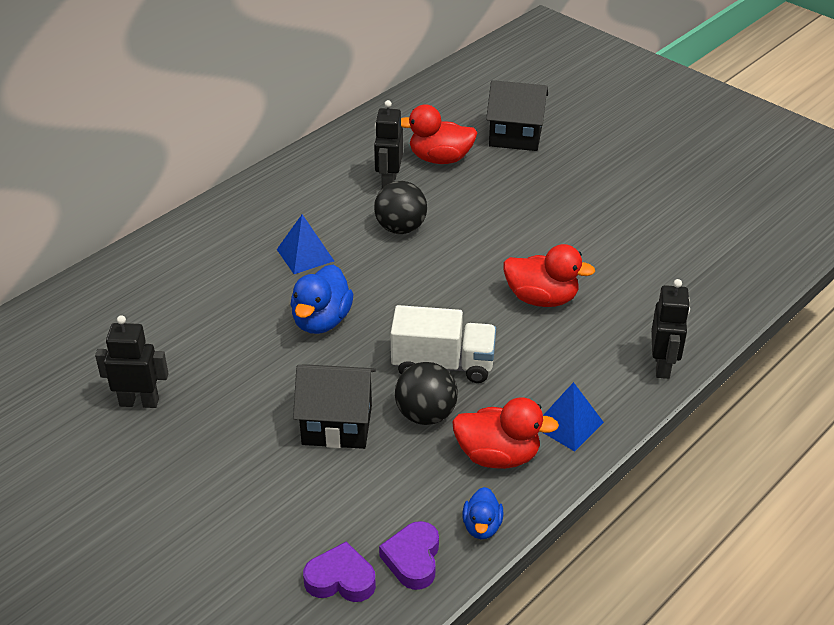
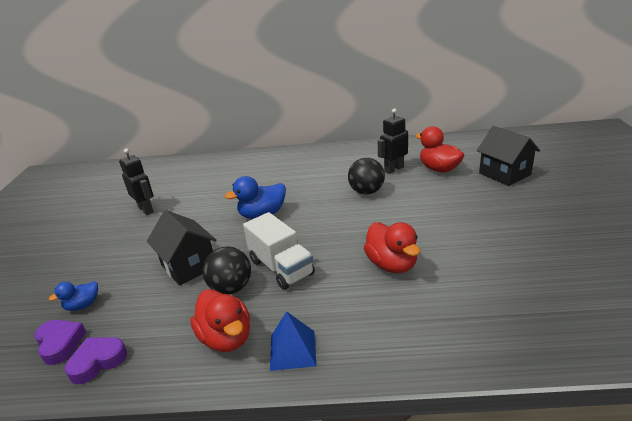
camera: 50 degrees right, 10 degrees down
blue pyramid [277,214,334,274] -> none
blue duck [462,487,503,539] -> blue duck moved to [49,281,98,311]
black robot [651,279,690,379] -> none

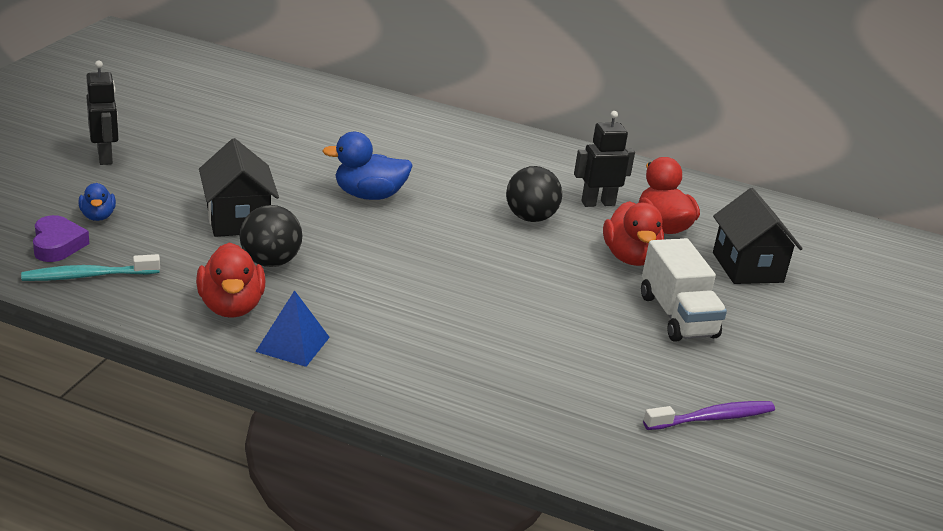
camera: 15 degrees right, 0 degrees up
blue duck [49,281,98,311] -> blue duck turned 90 degrees counterclockwise [78,183,116,221]
purple heart [65,337,127,384] -> turquoise toothbrush [21,254,160,281]
black robot [119,149,154,215] -> black robot moved to [86,60,119,165]
white truck [243,212,315,290] -> white truck moved to [641,238,727,342]
red duck [364,222,420,273] -> red duck moved to [603,201,664,266]
none -> purple toothbrush [643,401,775,430]

